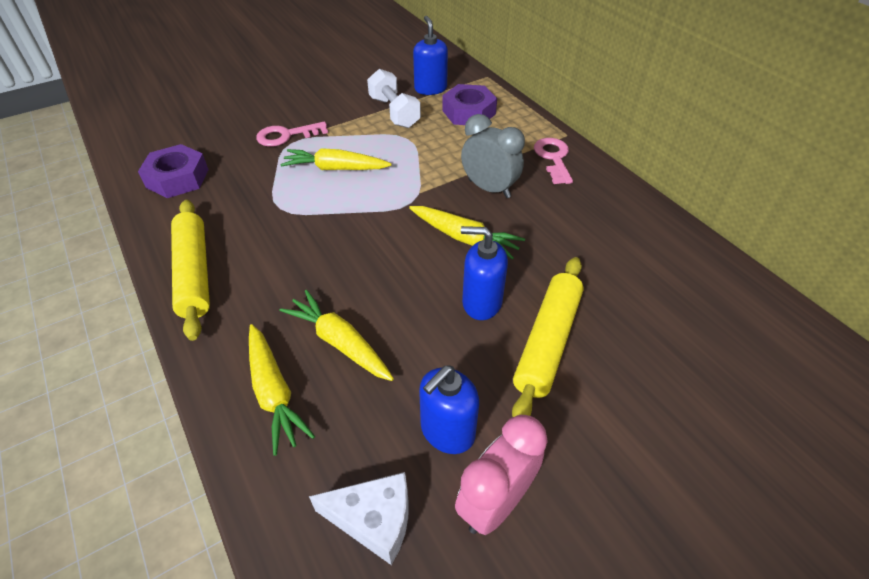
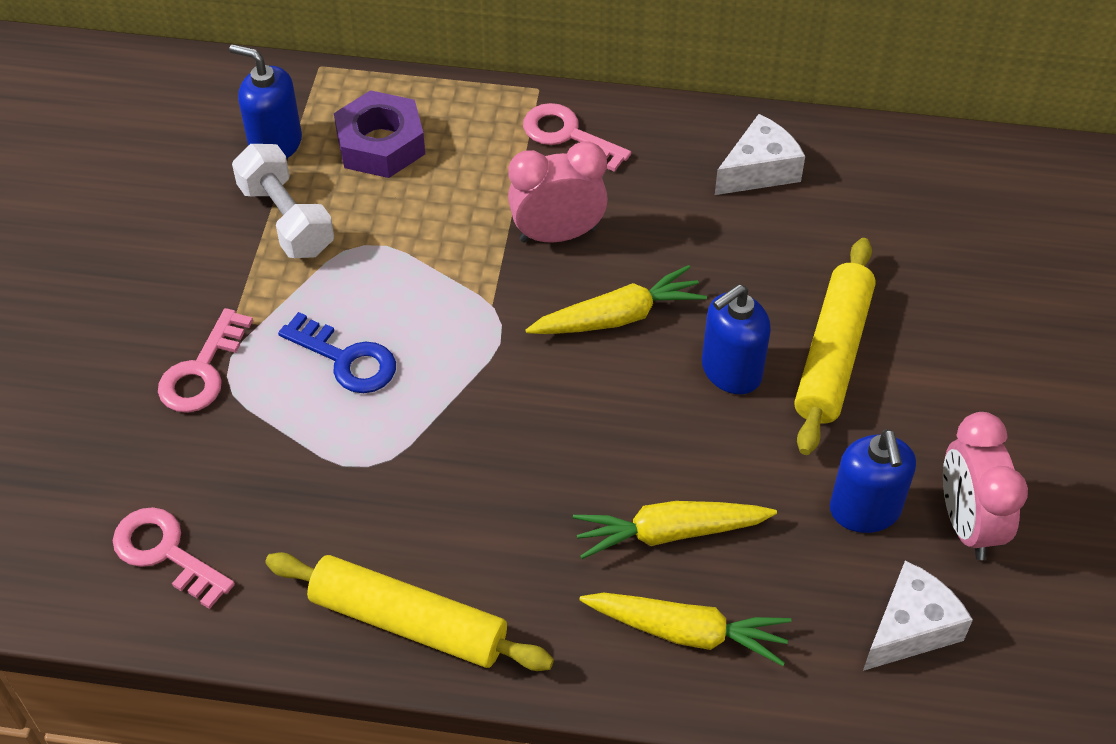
camera: 50 degrees left, 5 degrees up
purple nut [138,144,209,198] -> pink key [113,507,235,609]
yellow carrot [280,148,392,170] -> blue key [278,312,396,393]
white dumbbell [367,69,421,128] -> white dumbbell turned 45 degrees clockwise [232,144,334,258]
grey clock [461,114,525,198] -> pink clock [508,141,608,243]
yellow rolling pin [512,257,584,417] -> yellow rolling pin turned 45 degrees clockwise [794,238,876,455]
none -> white cheese [715,114,805,195]

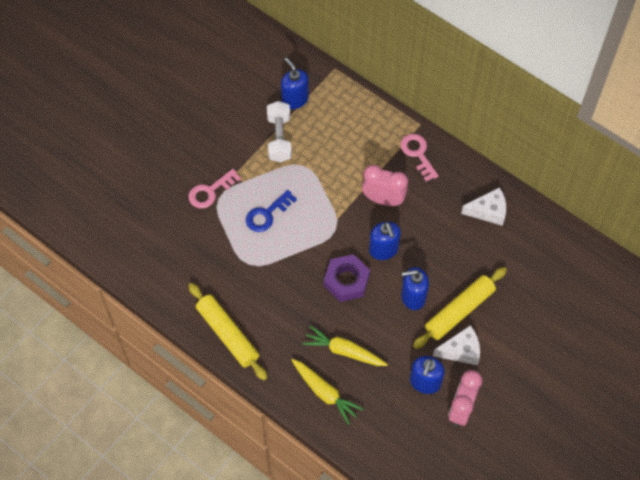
camera: 30 degrees right, 10 degrees up
pink key [113,507,235,609] -> none
blue key [278,312,396,393] -> blue key turned 75 degrees clockwise [246,190,297,232]
purple nut [334,90,425,178] -> purple nut moved to [324,254,370,302]
yellow carrot [526,265,707,334] -> blue soap dispenser [369,222,401,260]
white cheese [863,561,973,671] -> white cheese moved to [433,325,480,365]

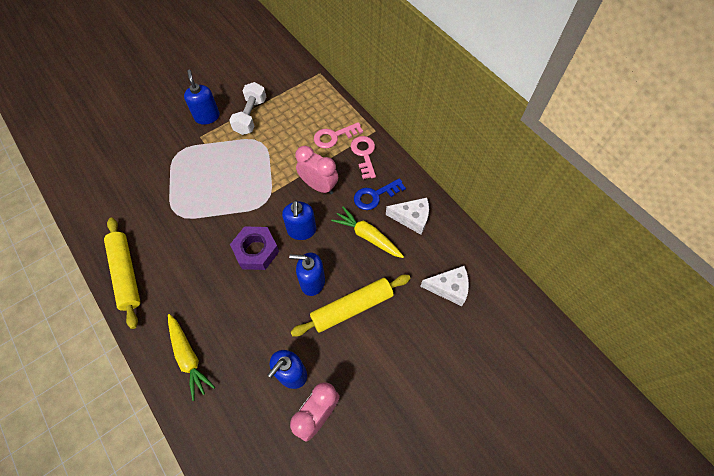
camera: 15 degrees right, 0 degrees up
pink key [188,169,241,208] -> pink key moved to [314,122,363,149]
blue key [246,190,297,232] -> blue key moved to [354,178,406,210]
blue soap dispenser [281,58,309,109] -> blue soap dispenser moved to [184,69,220,125]
yellow carrot [302,326,388,366] -> yellow carrot moved to [331,207,404,258]
white cheese [433,325,480,365] -> white cheese moved to [420,266,469,306]

